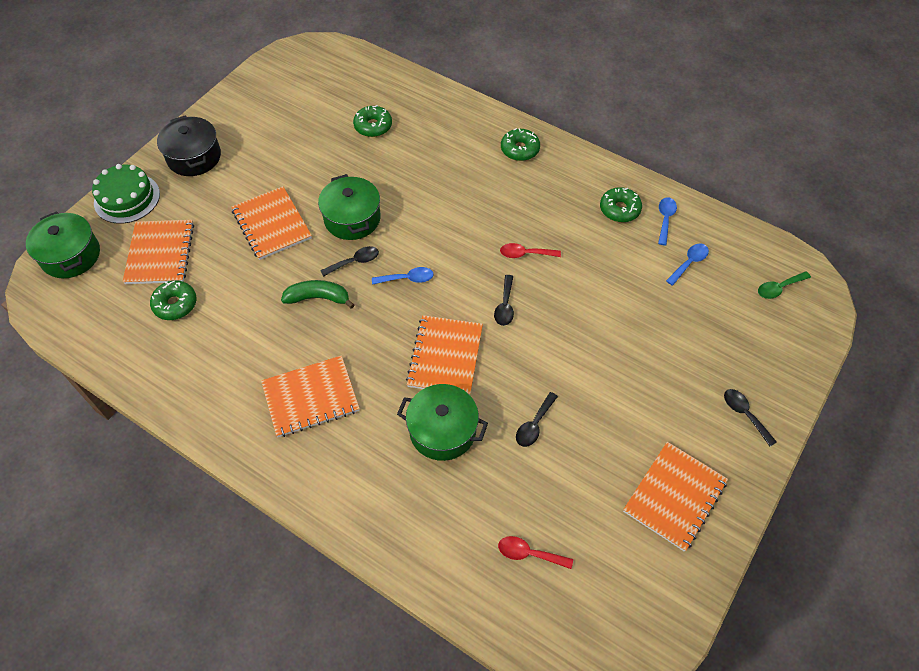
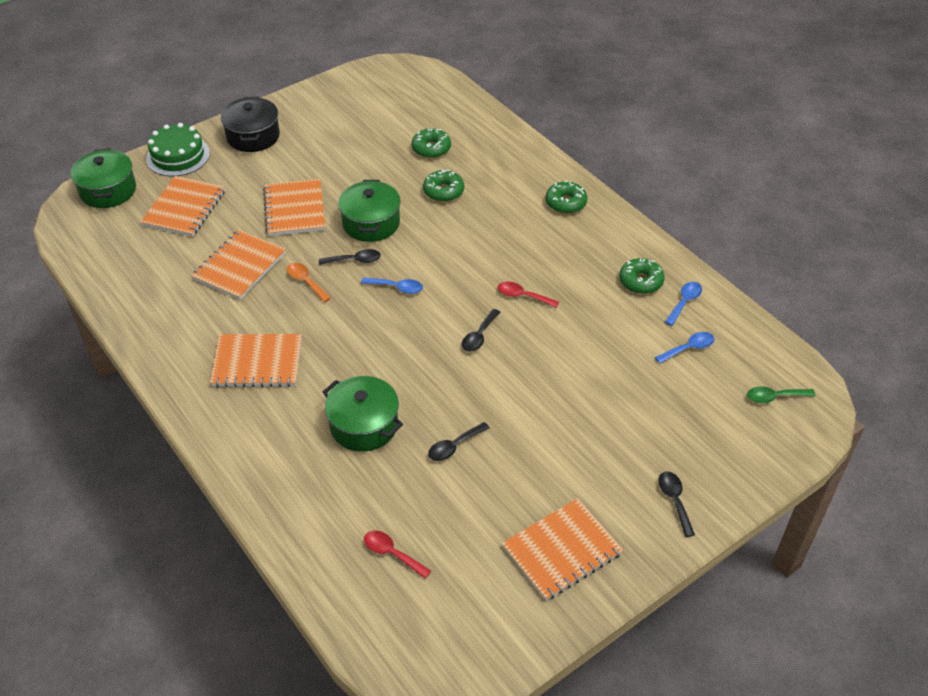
camera: 20 degrees right, 10 degrees down
green donut [150,281,197,320] -> green donut moved to [423,169,464,202]
green banana [281,280,354,309] -> orange spoon [287,263,331,302]
orange notebook [406,315,483,395] -> orange notebook moved to [191,230,286,300]

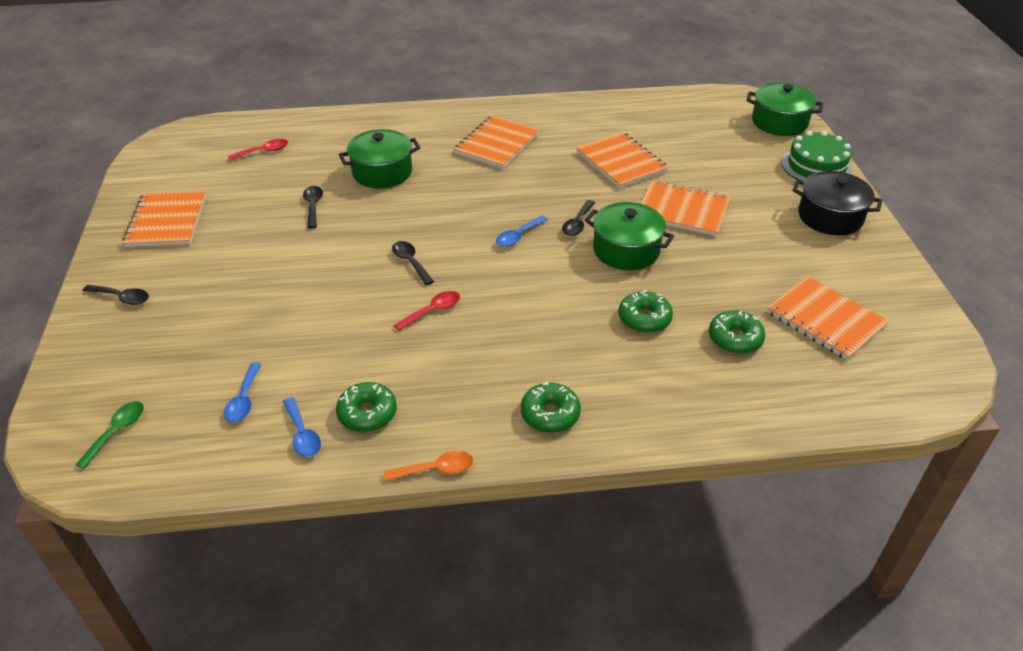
camera: 120 degrees right, 5 degrees down
orange notebook [140,176,225,237] -> orange notebook moved to [767,276,889,360]
orange spoon [287,263,331,302] -> orange spoon moved to [384,451,473,481]

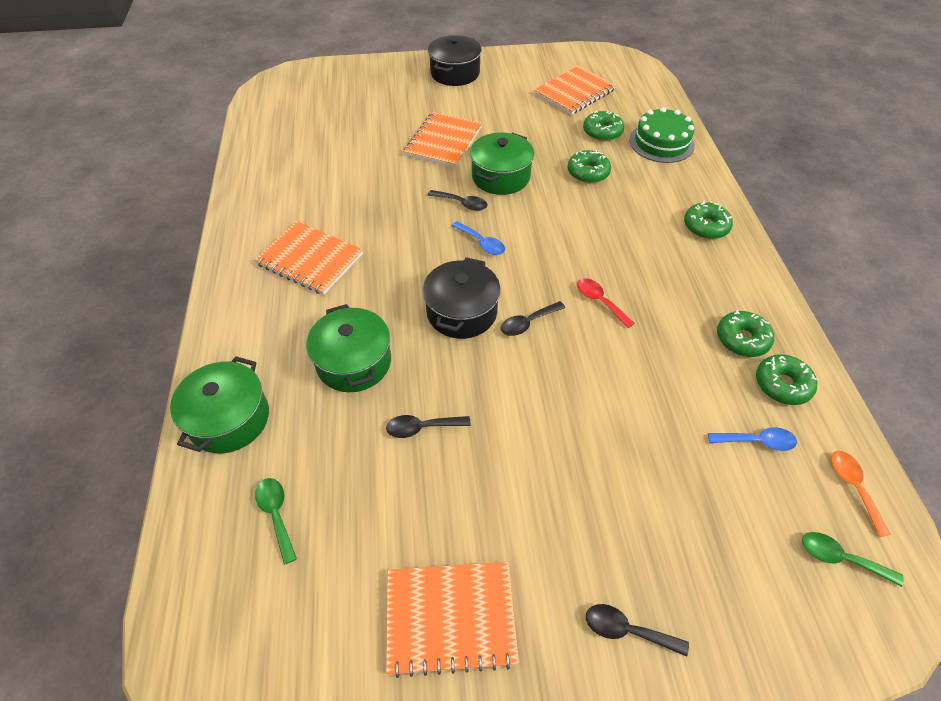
camera: 90 degrees left, 10 degrees up
black spoon [83,285,149,305] -> black spoon turned 90 degrees counterclockwise [586,604,689,656]
red spoon [228,139,288,161] -> green spoon [255,478,297,565]
blue spoon [283,397,321,457] -> green donut [756,354,817,405]
orange spoon [384,451,473,481] -> orange spoon moved to [831,451,891,537]
orange notebook [576,132,668,188] -> none
green pot [747,83,823,136] -> green pot moved to [170,356,269,453]
green cake [782,131,852,181] -> green cake moved to [629,107,695,163]
none -> black pot [423,257,501,339]

